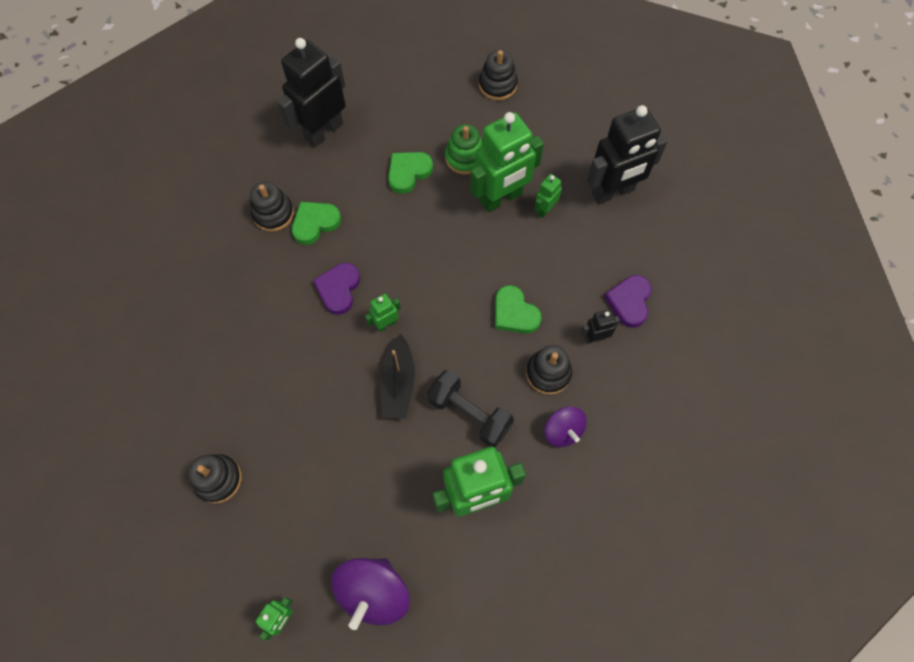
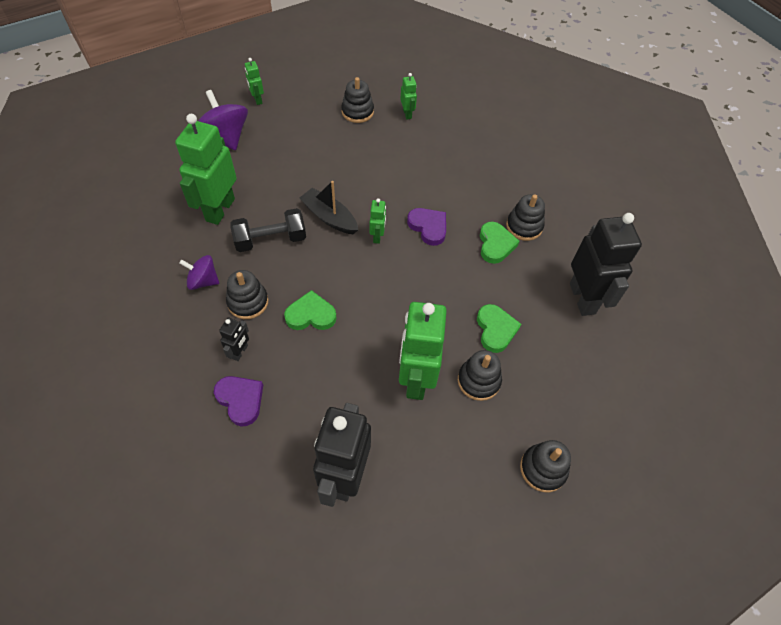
camera: 125 degrees right, 10 degrees down
green stacking toy [445,124,483,175] -> black stacking toy [458,350,502,401]
green robot [534,174,562,218] -> green robot moved to [400,73,417,119]

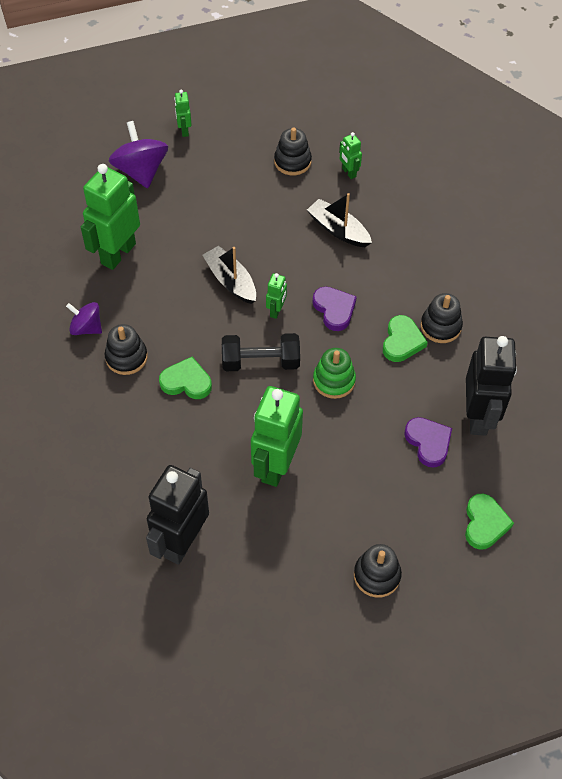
camera: 15 degrees right, 0 degrees up
purple heart [214,376,263,427] -> purple heart moved to [404,417,452,467]
black robot [219,318,249,361] -> none
black dumbbell [230,208,306,252] -> black dumbbell moved to [222,333,300,371]
green robot [400,73,417,119] -> green robot turned 150 degrees clockwise [339,132,362,179]
black stacking toy [458,350,502,401] -> none
green heart [477,304,521,353] -> green heart moved to [465,494,514,550]
none -> black boat [307,193,372,247]
none -> green stacking toy [313,348,356,399]

